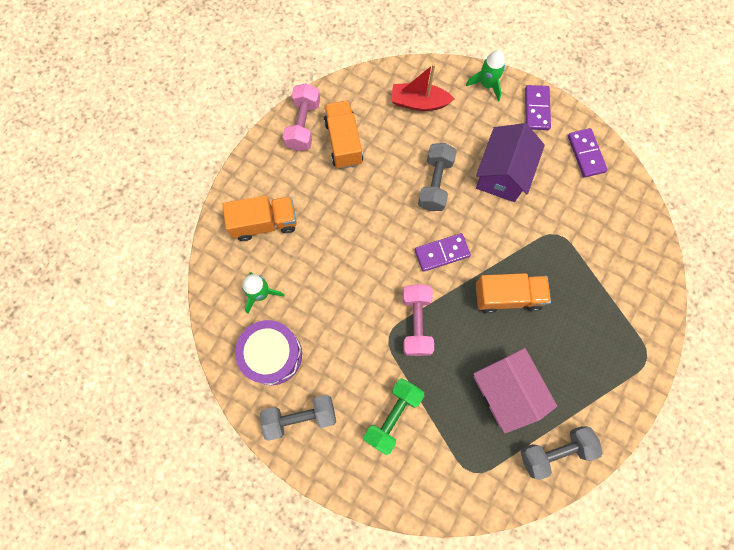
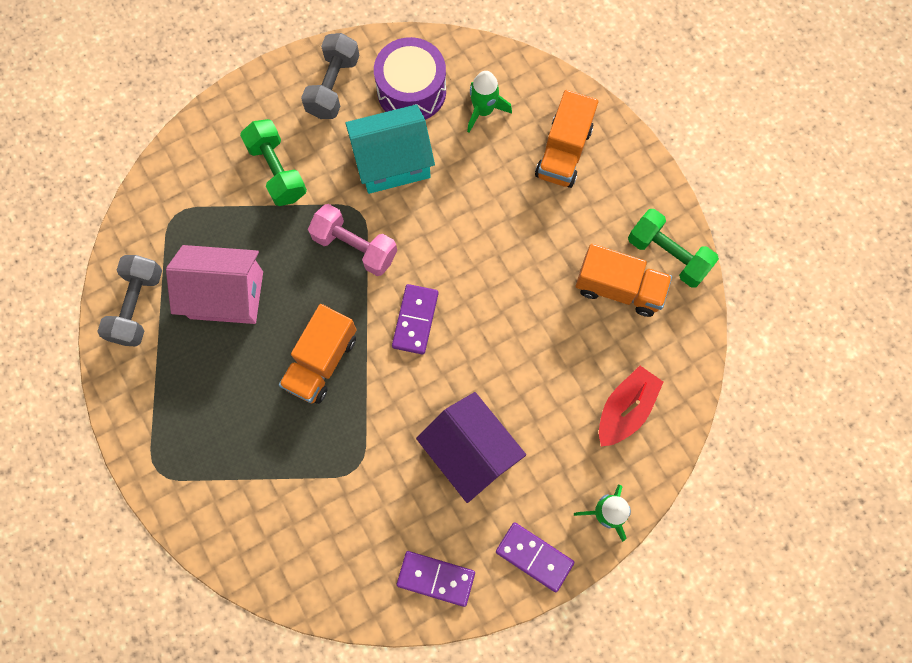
camera: 120 degrees right, 0 degrees up
pink dumbbell [283,83,320,151] -> green dumbbell [628,209,719,287]
grey dumbbell [418,143,457,211] -> none
none -> turquoise house [345,104,435,194]

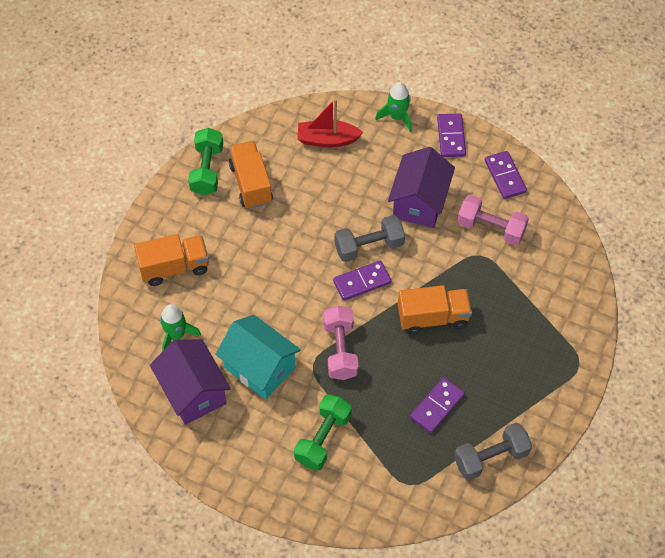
camera: 125 degrees left, 15 degrees down
pink house [166,245,263,324] -> purple domino [410,377,465,433]
grey dumbbell [301,33,360,119] -> grey dumbbell moved to [334,215,405,262]
purple drum [374,37,446,120] -> purple house [150,339,231,425]
none -> pink dumbbell [457,195,529,245]

